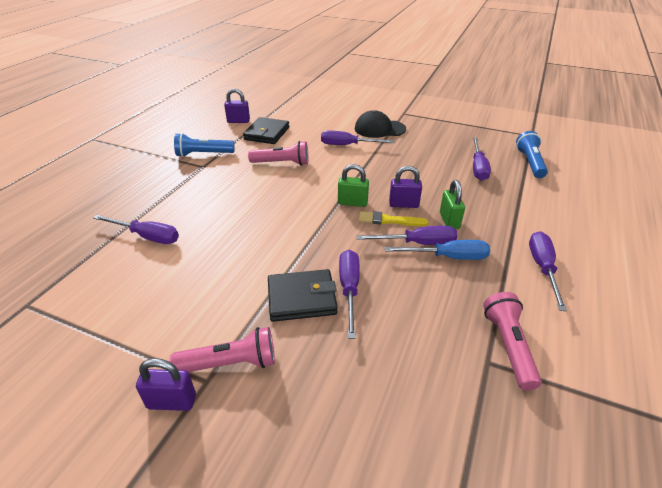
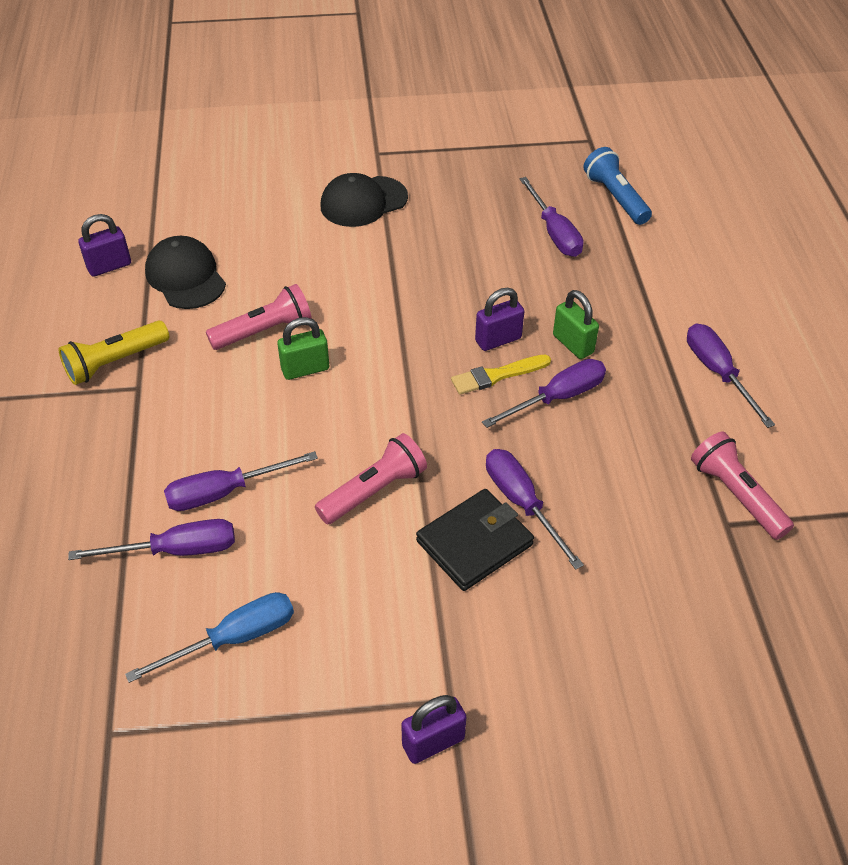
camera: 30 degrees left, 10 degrees up
pink flashlight [170,327,275,372] -> pink flashlight moved to [315,433,427,524]
blue flashlight [174,133,235,157] -> yellow flashlight [59,320,169,385]
black wallet [243,117,289,144] -> black cap [145,236,226,309]
purple screwdriver [321,130,395,145] -> purple screwdriver moved to [164,451,318,511]
green padlock [338,164,369,207] -> green padlock moved to [277,317,329,380]
blue screwdriver [385,240,490,260] -> blue screwdriver moved to [125,592,294,683]

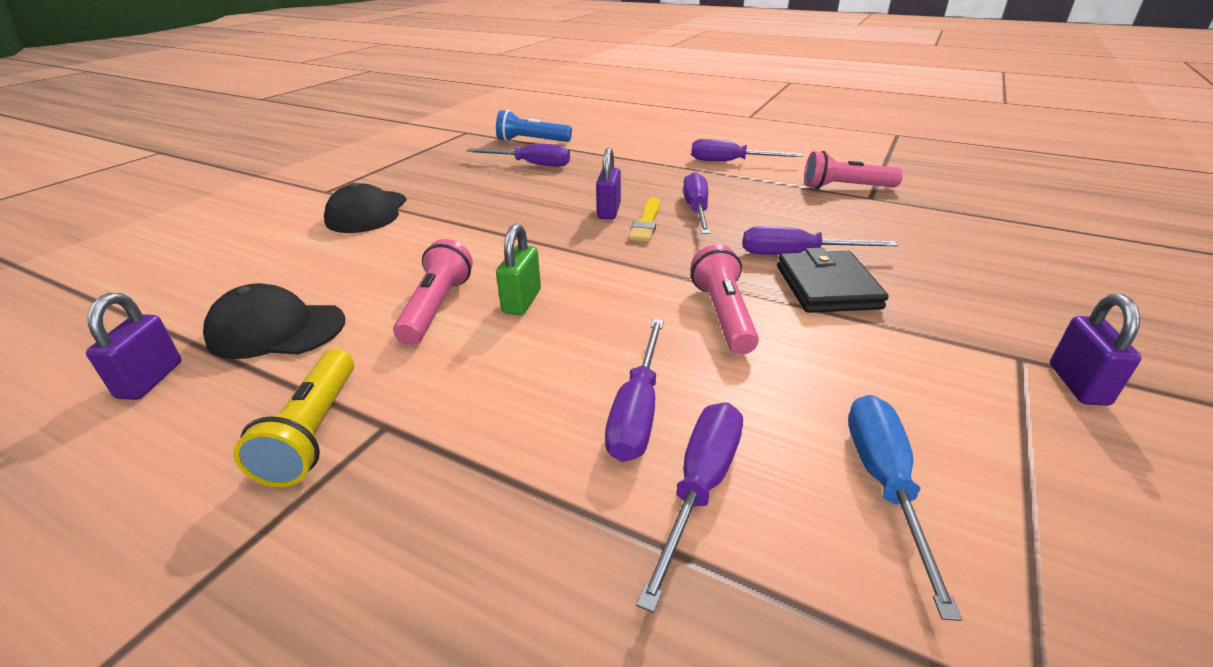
camera: 55 degrees left, 15 degrees down
green padlock [553,290,599,359] -> none

